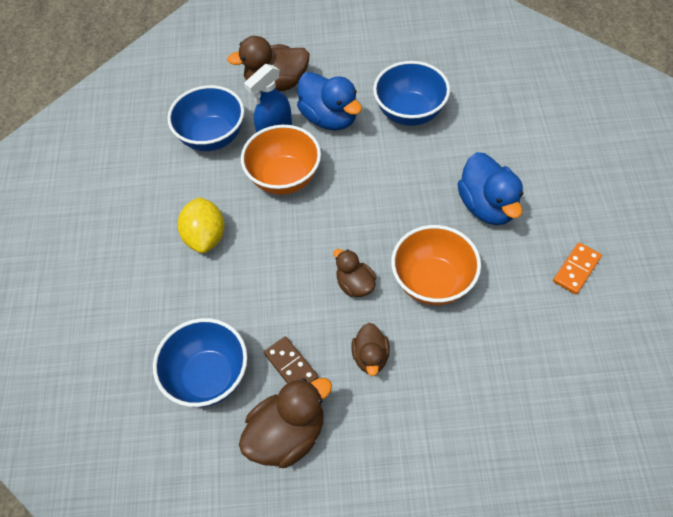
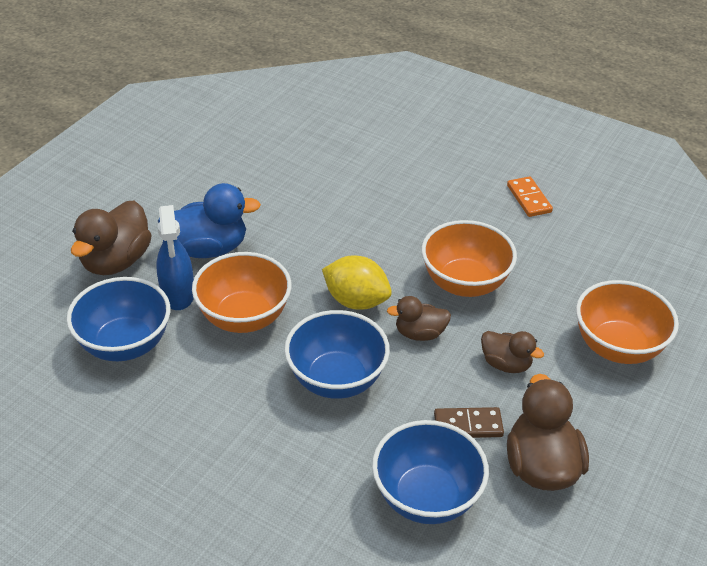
camera: 60 degrees left, 15 degrees down
yellow lemon [178,197,225,253] -> yellow lemon moved to [322,255,392,310]
blue bowl [373,61,450,126] -> blue bowl moved to [284,310,390,399]
blue duck [457,152,523,225] -> none
none -> orange bowl [576,280,679,364]

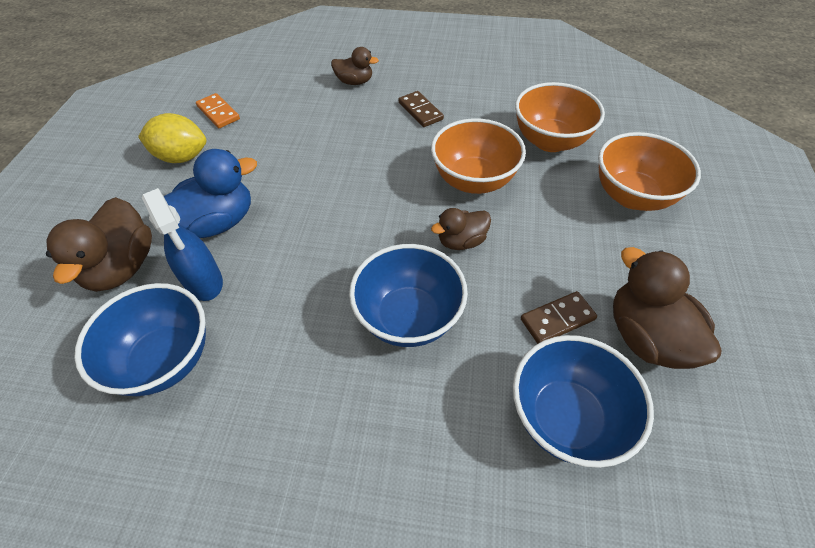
camera: 20 degrees left, 10 degrees up
orange bowl [192,252,292,333] -> orange bowl moved to [515,82,605,152]
yellow lemon [322,255,392,310] -> yellow lemon moved to [138,113,206,163]
brown duck [481,331,544,373] -> brown duck moved to [331,47,379,85]
orange domino [507,176,553,217] -> orange domino moved to [196,93,240,128]
none -> brown domino [398,91,444,127]

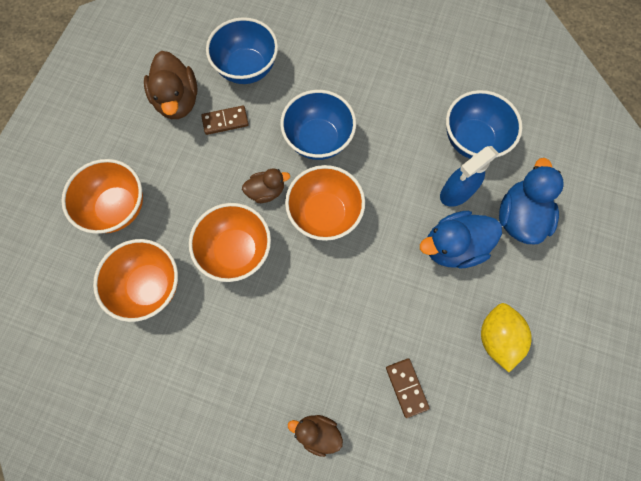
camera: 170 degrees left, 20 degrees up
brown duck [46,197,152,292] -> blue duck [499,158,564,244]
yellow lemon [138,113,206,163] -> yellow lemon turned 75 degrees clockwise [481,303,532,372]
blue spray bottle [142,188,223,301] -> blue spray bottle turned 105 degrees counterclockwise [440,146,499,207]
orange domino [196,93,240,128] -> none
brown domino [398,91,444,127] -> brown domino moved to [386,358,430,418]
none -> orange bowl [285,165,365,241]

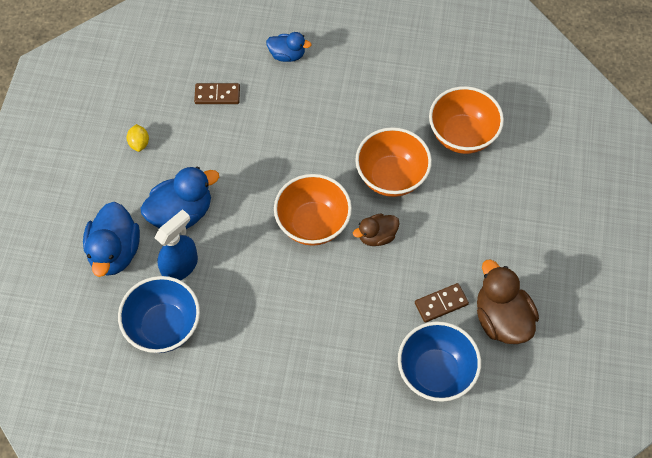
camera: 170 degrees right, 10 degrees down
orange bowl [61,159,143,234] -> none
blue bowl [280,90,356,160] -> none
brown duck [288,415,343,457] -> blue duck [266,32,311,62]
brown domino [386,358,430,418] -> brown domino turned 60 degrees counterclockwise [194,83,240,104]
yellow lemon [481,303,532,372] -> yellow lemon [127,124,149,152], size x0.54

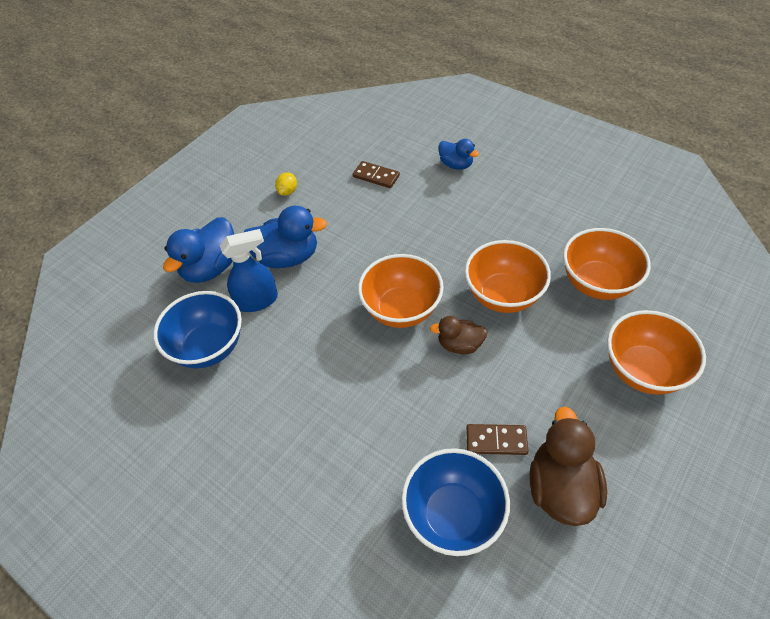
camera: 30 degrees right, 10 degrees down
none -> orange bowl [607,310,706,395]

